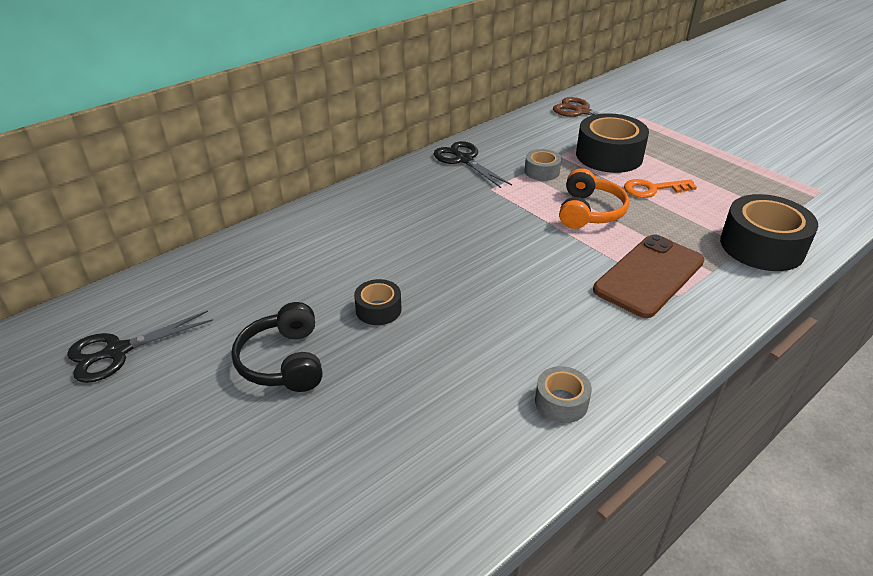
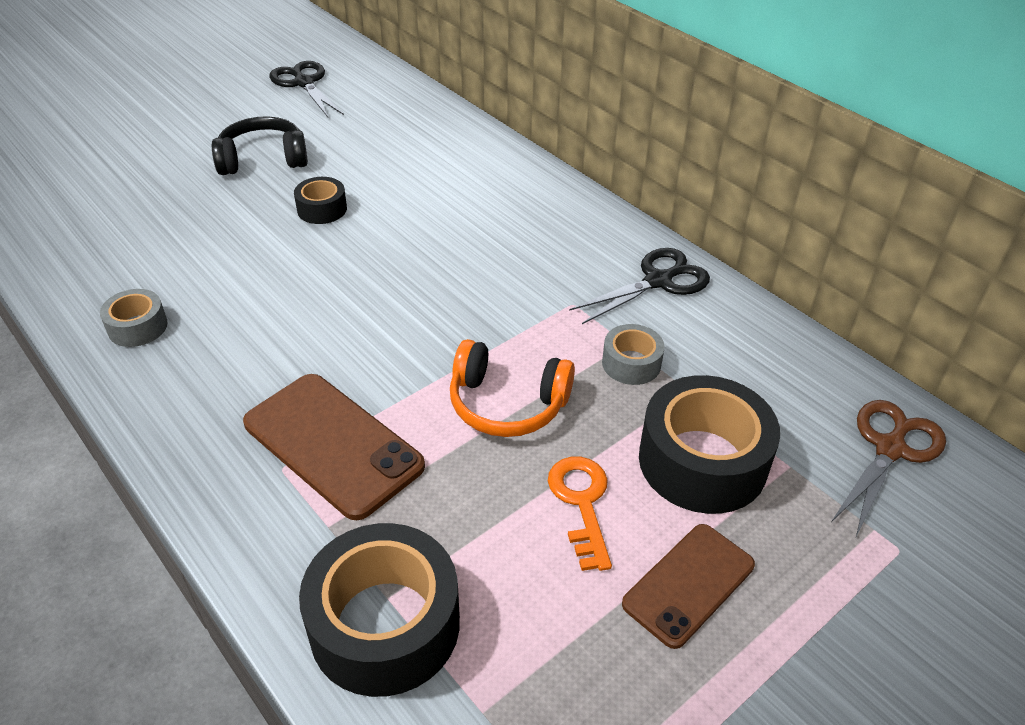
camera: 90 degrees right, 5 degrees up
none -> brown phone [622,524,755,649]

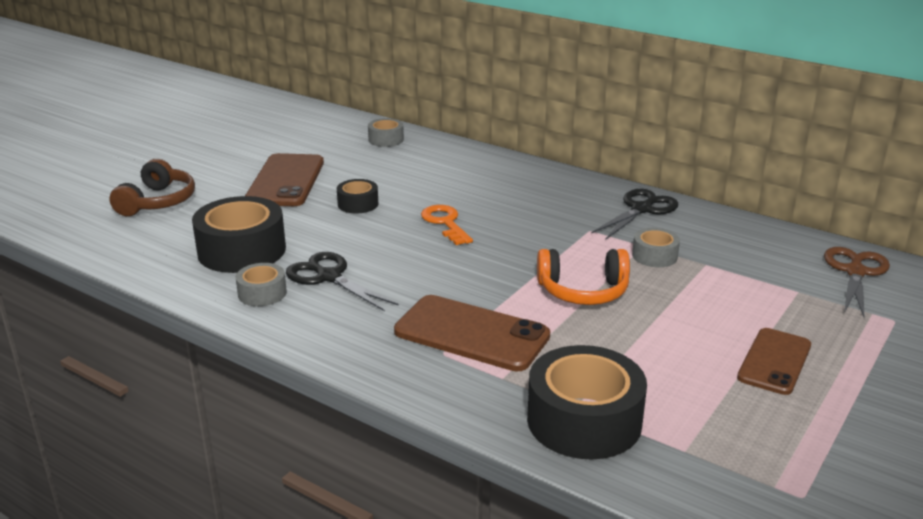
camera: 15 degrees left, 15 degrees down
black headphones [212,116,308,175] -> brown phone [245,153,324,206]
black scissors [269,61,344,117] -> black scissors moved to [286,252,399,311]
orange key [548,456,612,571] -> orange key moved to [421,205,473,245]
black tape [639,375,780,514] -> black tape moved to [192,196,286,273]
none -> brown headphones [109,159,195,216]
none -> grey tape [368,118,404,147]

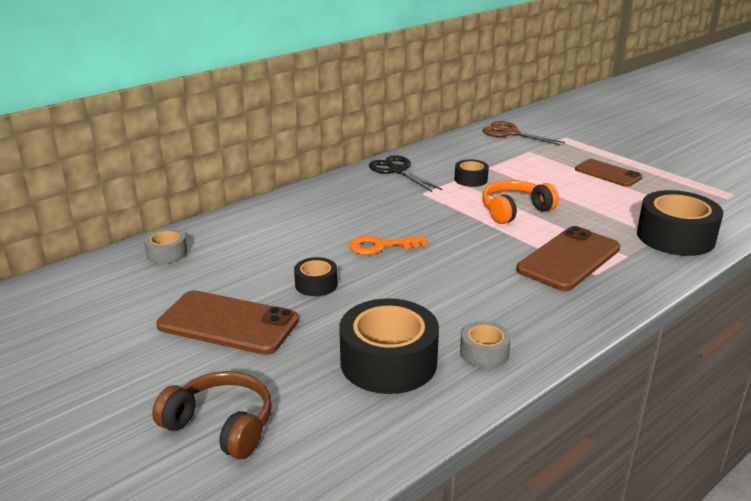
camera: 75 degrees left, 0 degrees up
black scissors [286,252,399,311] -> none
orange headphones [537,249,630,305] -> orange headphones turned 135 degrees counterclockwise [482,180,559,224]
grey tape [632,228,680,267] -> black tape [455,159,489,187]

